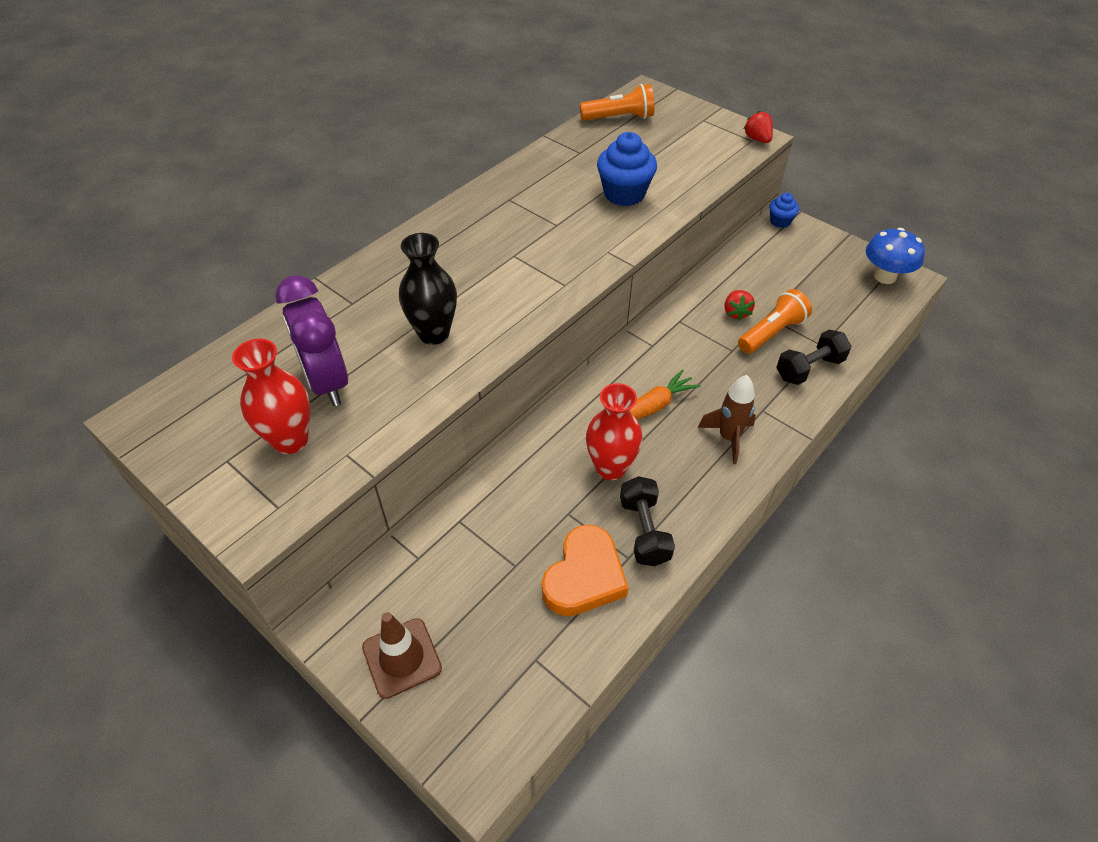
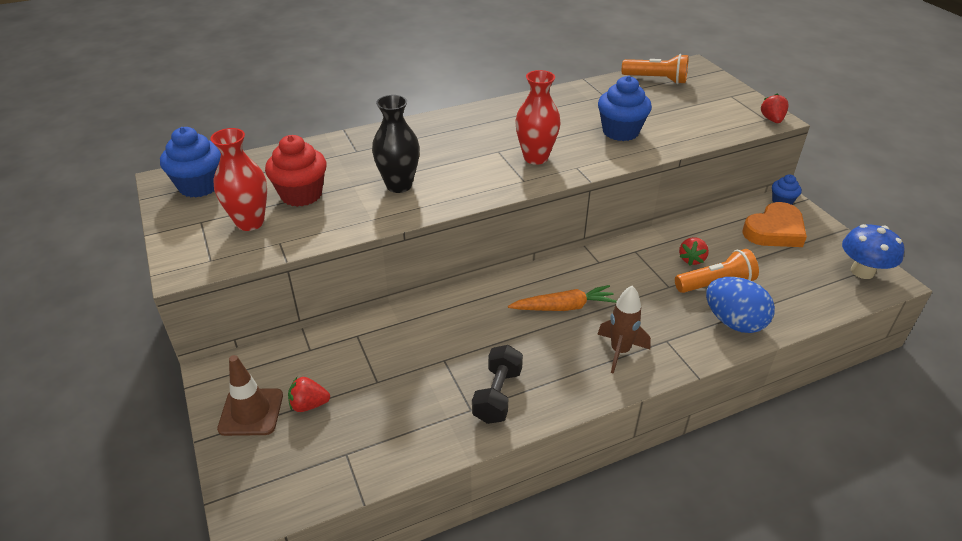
camera: 25 degrees right, 10 degrees down
purple clock [275,275,348,406] -> red cupcake [265,135,327,207]
orange heart [542,525,629,616] -> orange heart moved to [742,202,807,247]
red vase [586,383,643,480] -> red vase moved to [516,70,561,165]
black dumbbell [776,330,851,385] -> blue egg [706,277,775,333]
none -> blue cupcake [160,127,221,198]
none -> red strawberry [288,377,330,412]

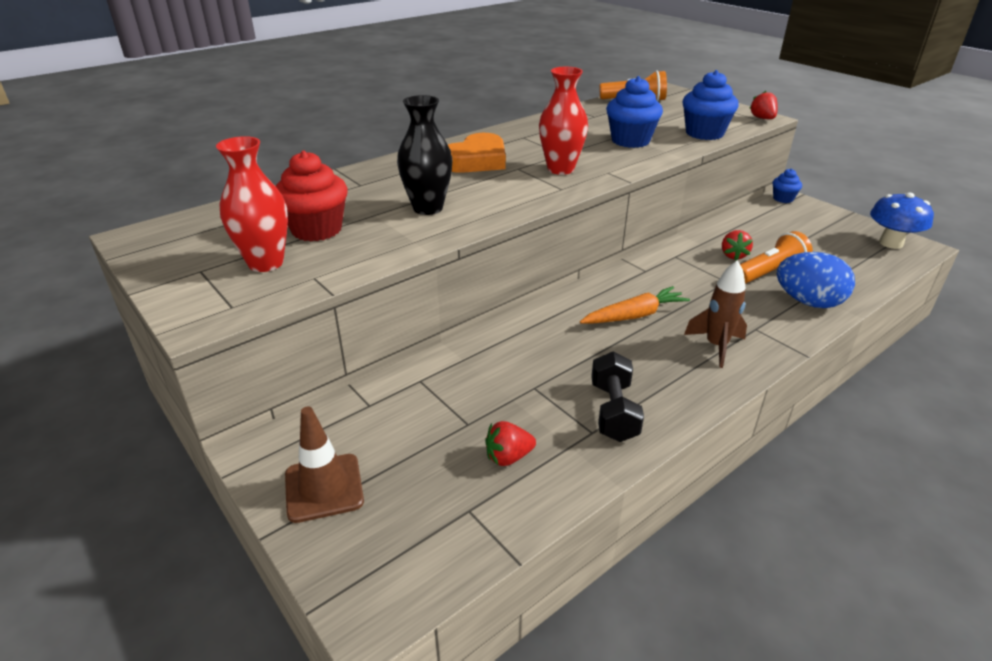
camera: 15 degrees left, 5 degrees down
blue cupcake [160,127,221,198] -> blue cupcake moved to [683,70,739,140]
red strawberry [288,377,330,412] -> red strawberry moved to [485,421,536,466]
orange heart [742,202,807,247] -> orange heart moved to [448,133,506,173]

